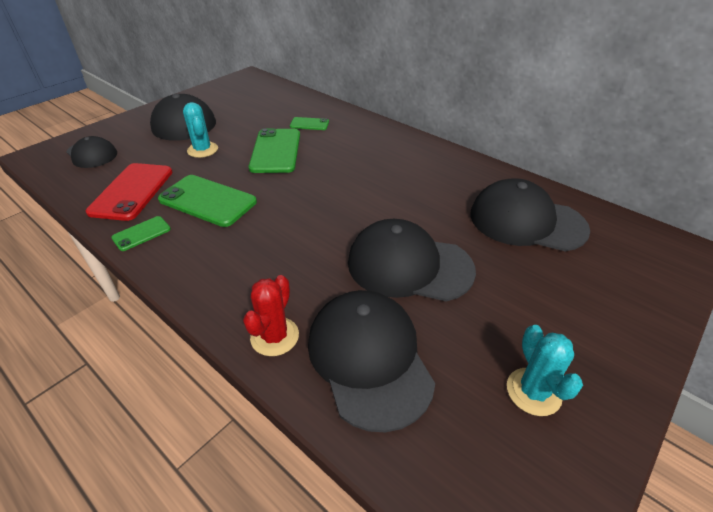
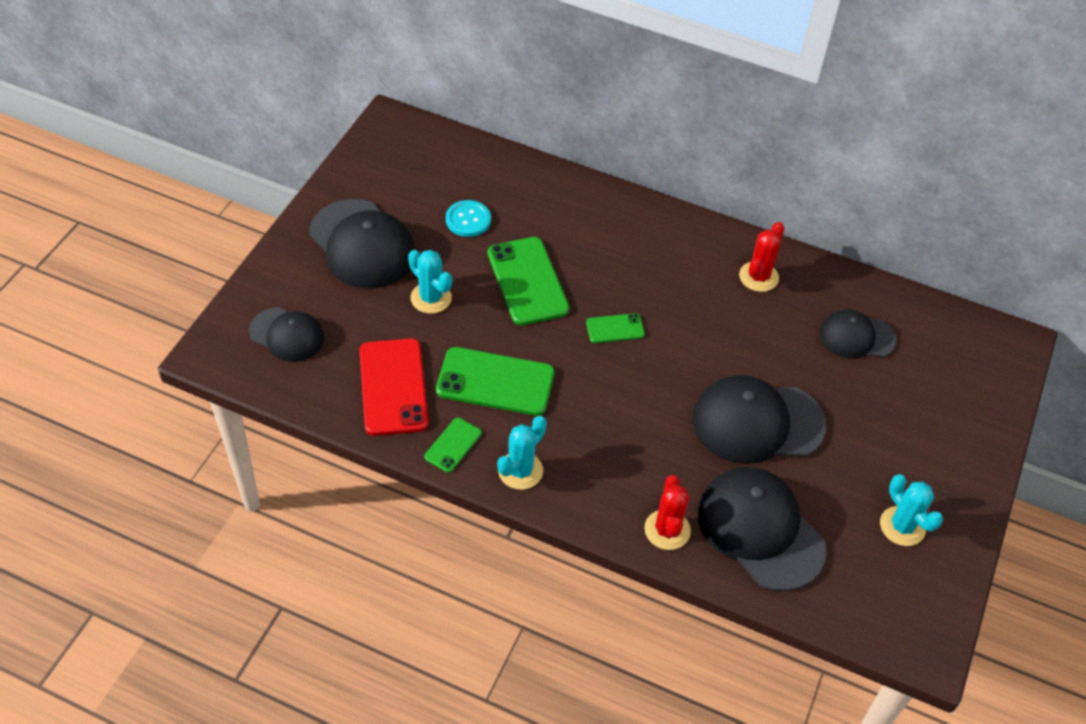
camera: 20 degrees left, 10 degrees up
green phone [290,117,329,130] -> green phone moved to [586,313,645,343]
black cap [470,178,590,251] -> black cap [820,309,896,359], size x0.60
none -> turquoise button [446,200,491,237]
none -> turquoise cactus [497,416,547,490]
none -> red cactus [739,222,784,292]

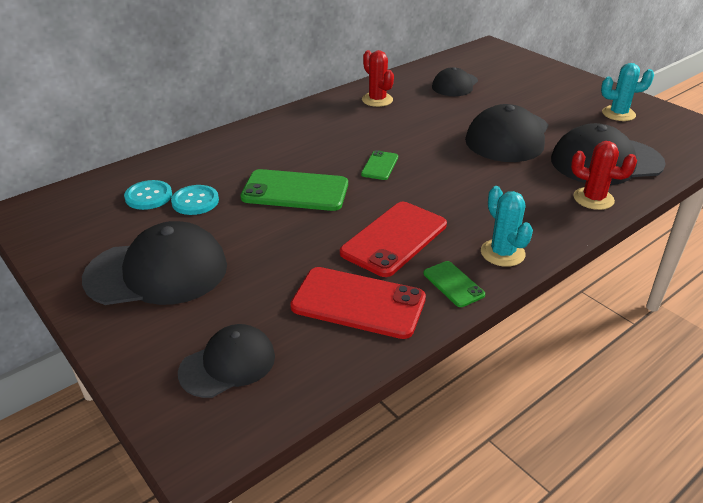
camera: 60 degrees left, 15 degrees down
turquoise cactus [408,250,452,314] -> none
green phone [436,347,555,416] -> red phone [340,202,447,277]
none -> turquoise button [124,180,172,210]

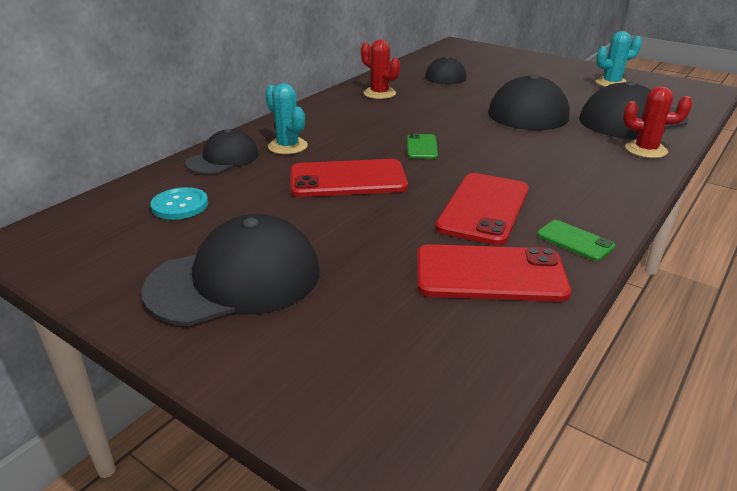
camera: 15 degrees left, 5 degrees down
turquoise button [171,185,219,215] -> none
black cap [178,324,275,398] -> black cap moved to [185,129,259,174]
green phone [240,169,348,211] -> red phone [291,159,408,197]
turquoise cactus [481,186,533,267] -> turquoise cactus moved to [265,83,308,154]

